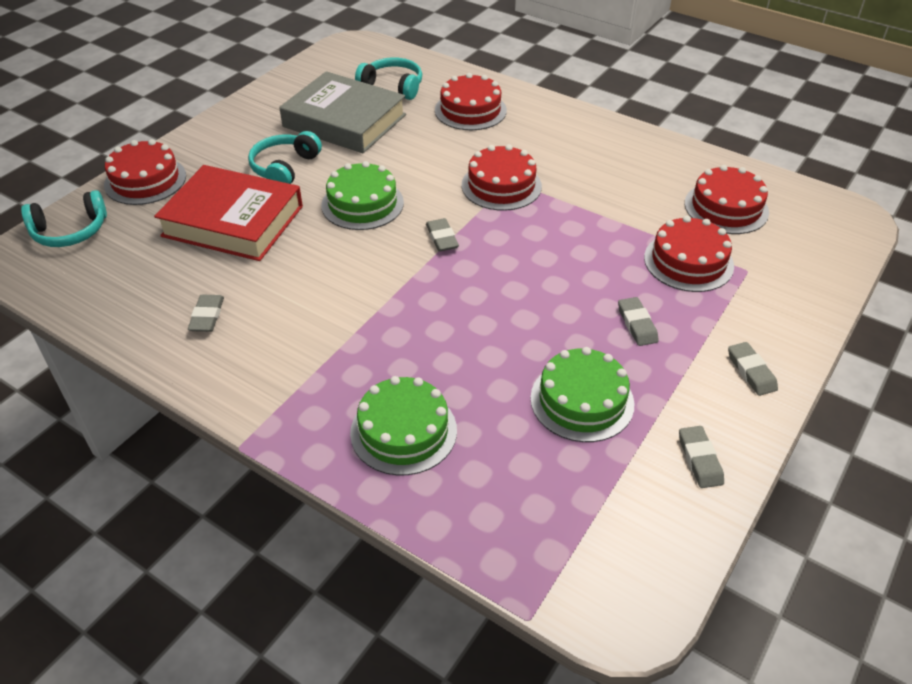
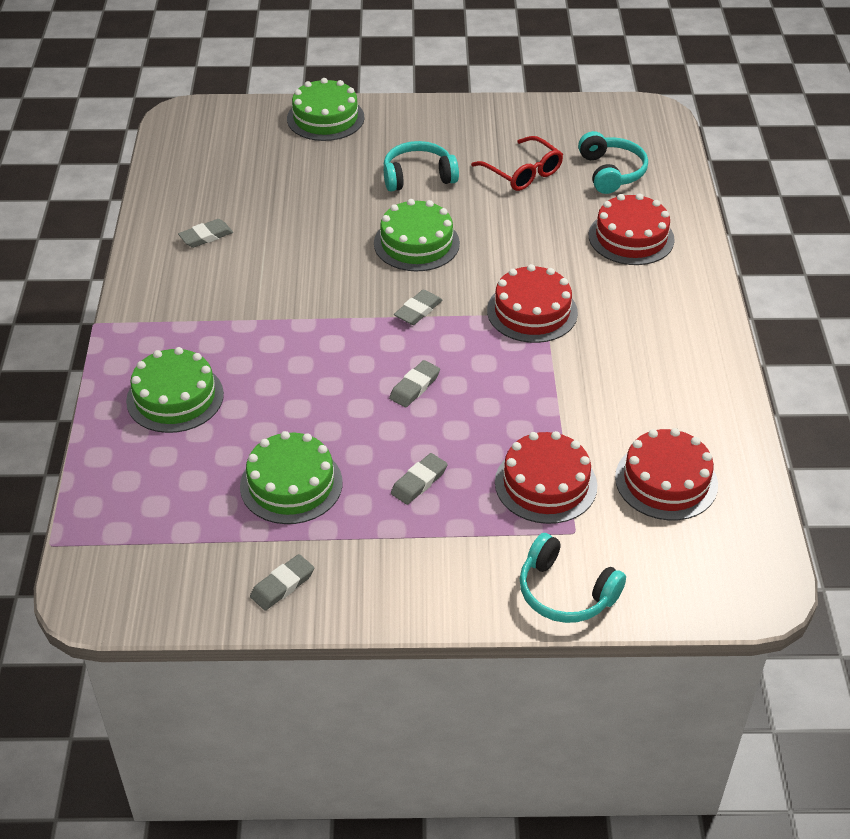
camera: 55 degrees right, 0 degrees up
turquoise headphones [21,190,107,247] -> turquoise headphones moved to [520,533,626,623]
red cake [104,139,186,205] -> green cake [287,78,365,141]
red book [154,165,303,261] -> none
grey book [279,71,406,153] -> red glasses [471,136,563,191]
grey eraser [728,342,778,396] -> grey eraser moved to [389,360,440,407]

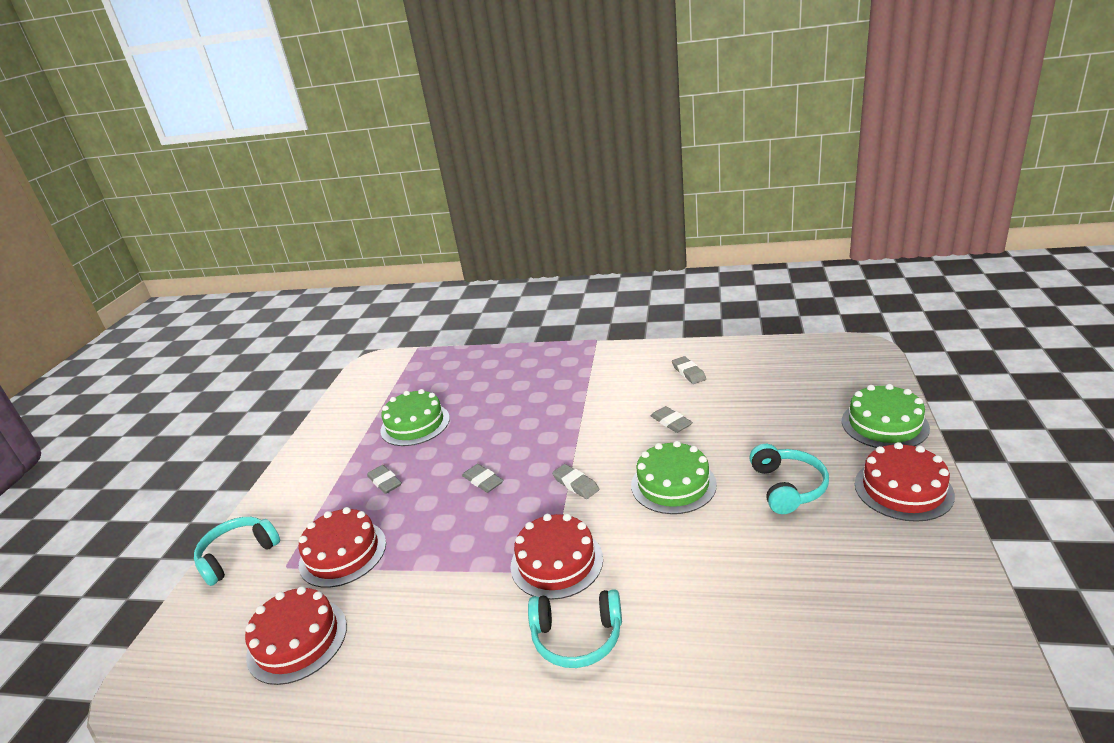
camera: 105 degrees right, 15 degrees down
green cake [126,347,224,433] -> none
grey eraser [250,554,314,610] -> grey eraser moved to [651,406,693,433]
red glasses [471,136,563,191] -> none
turquoise headphones [578,131,648,194] -> turquoise headphones moved to [528,589,622,668]
red cake [589,193,675,265] -> red cake moved to [855,442,955,522]

